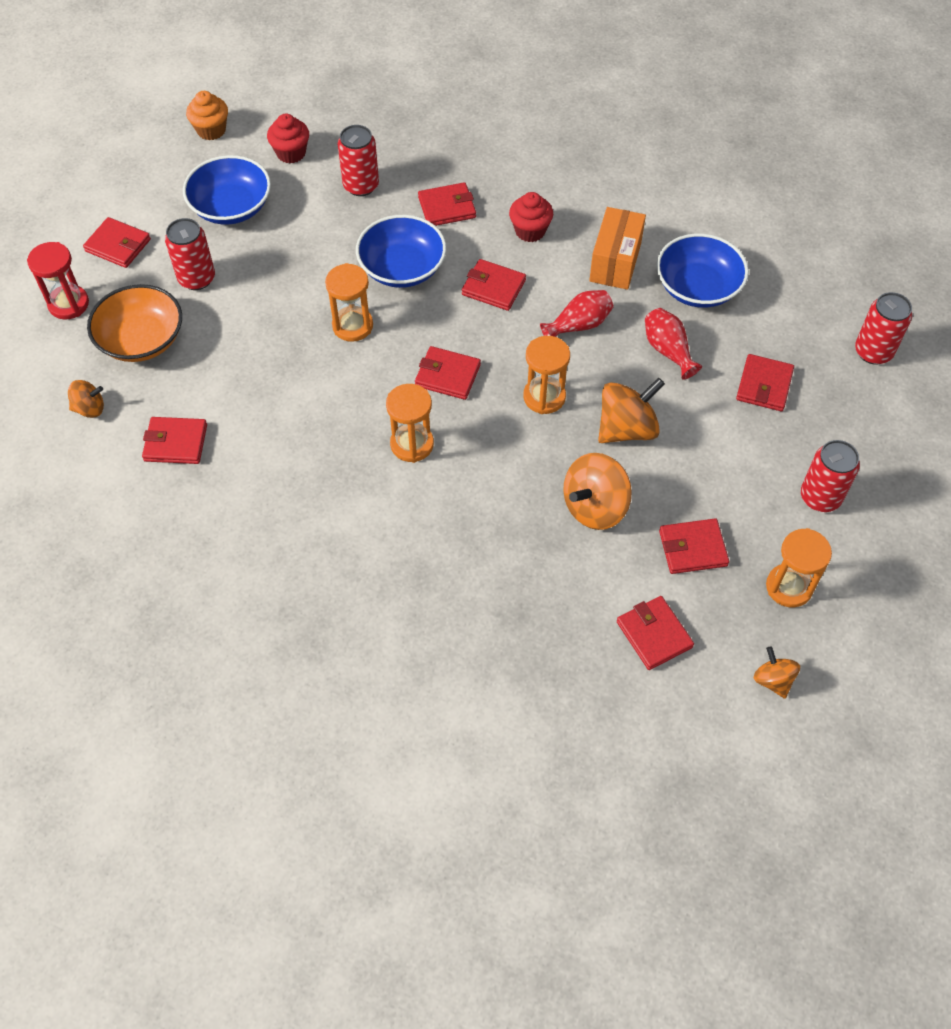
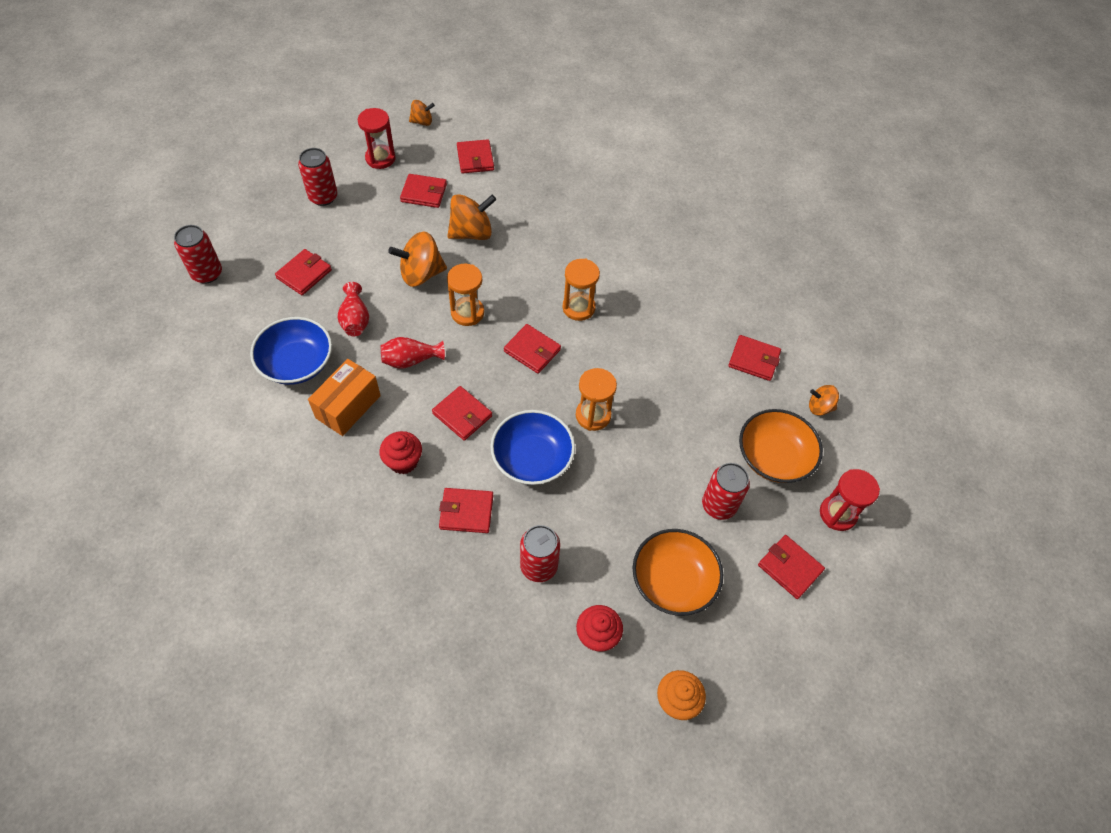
camera: 165 degrees left, 0 degrees up
blue bowl [183,155,271,225] -> orange bowl [633,529,723,616]
orange spinning top [754,646,800,699] -> orange spinning top turned 90 degrees counterclockwise [409,100,435,126]
orange hourglass [766,528,832,607] -> red hourglass [358,108,395,169]

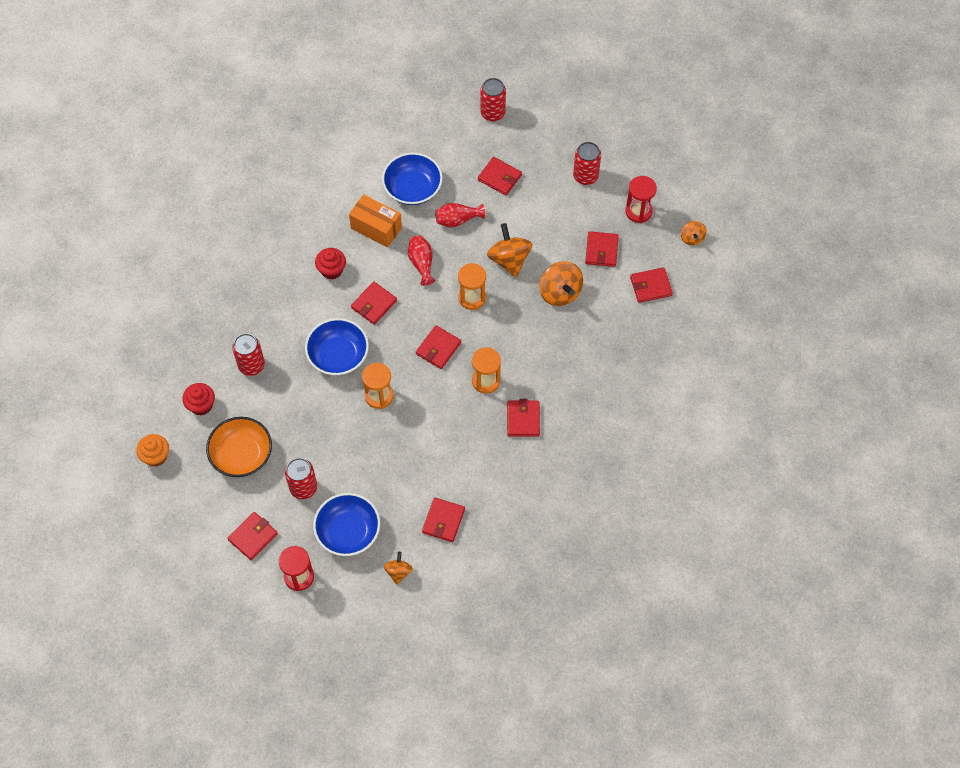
camera: 90 degrees right, 5 degrees up
red wallet [439,488,493,533] -> red wallet moved to [507,399,540,437]
orange bowl [739,409,823,483] -> blue bowl [313,493,380,556]

